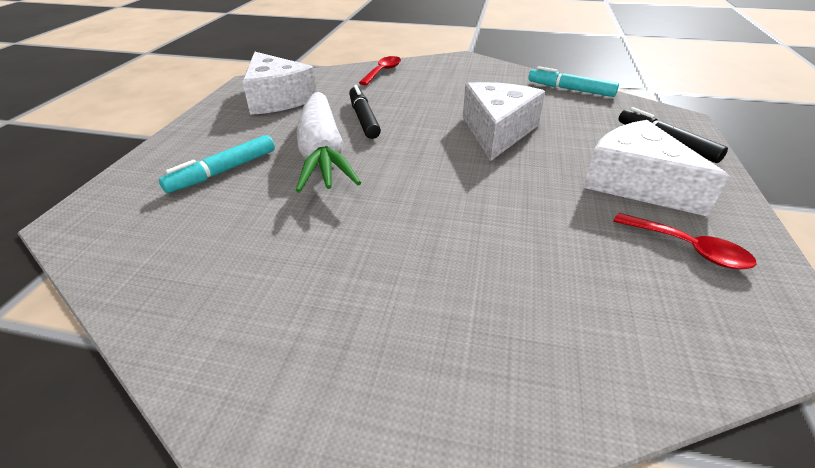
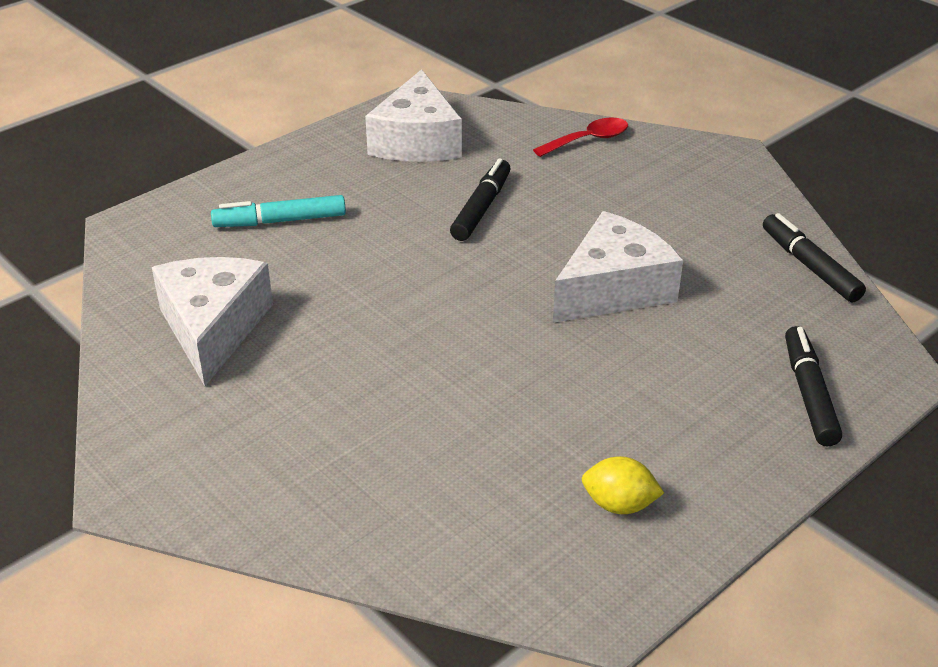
camera: 35 degrees right, 0 degrees up
white carrot [296,92,361,193] -> none
turquoise marker [528,66,619,97] -> black marker [763,213,866,302]
white cheese [583,120,729,217] -> white cheese moved to [152,257,273,386]
red spoon [613,213,757,269] -> yellow lemon [582,456,664,514]

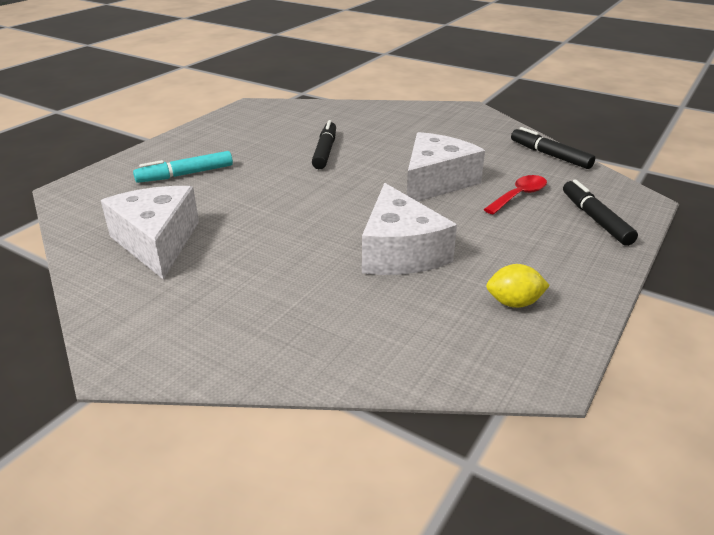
camera: 15 degrees left, 5 degrees down
white cheese [365,69,462,162] -> white cheese moved to [362,183,457,275]
red spoon [533,117,628,157] -> red spoon moved to [484,175,547,214]

